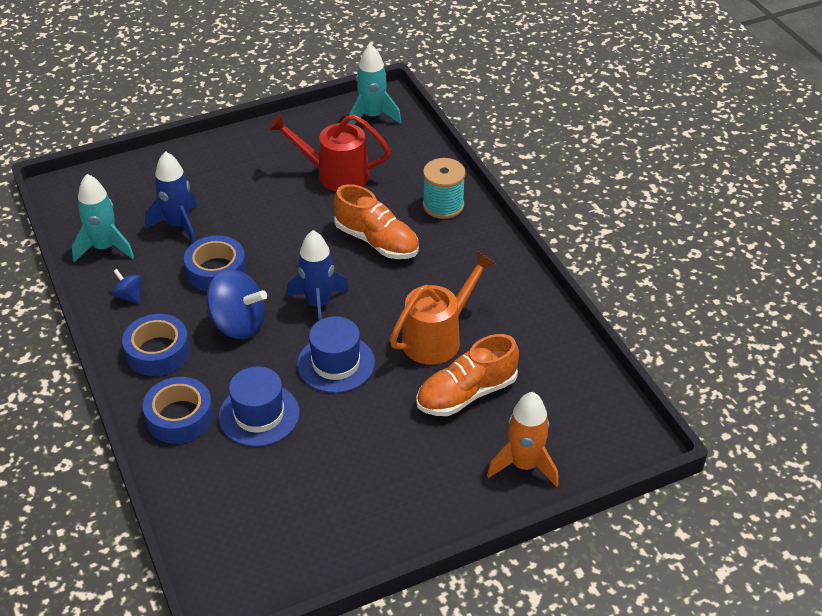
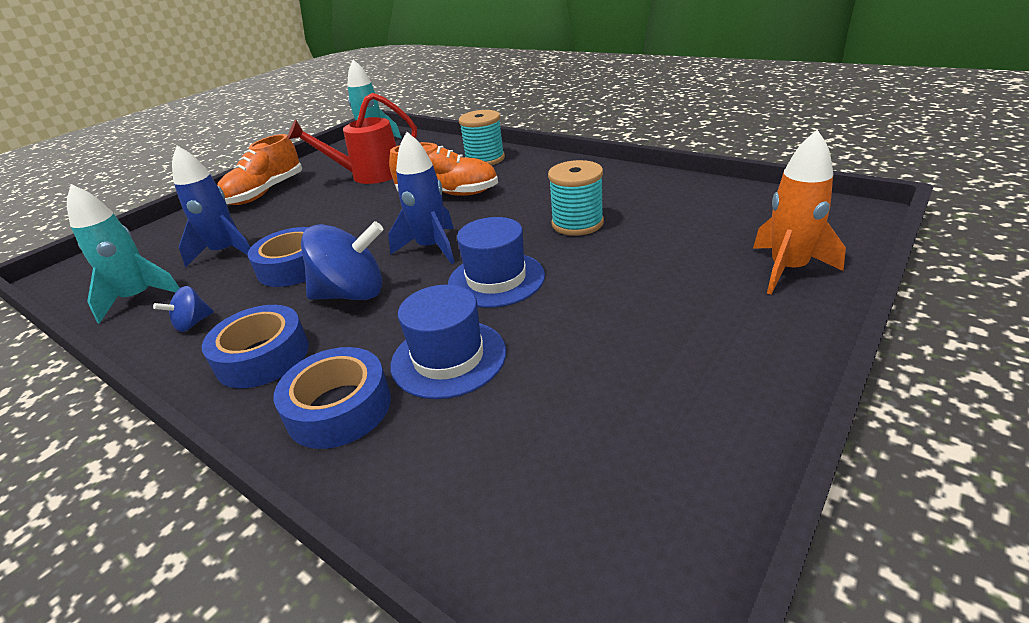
camera: 25 degrees left, 10 degrees down
blue spinning top [112,269,142,303] -> blue spinning top turned 60 degrees counterclockwise [153,286,214,332]
orange watering can [390,251,496,365] -> turquoise spool [548,160,604,236]
orange shoe [416,334,519,416] -> orange shoe moved to [217,134,302,205]

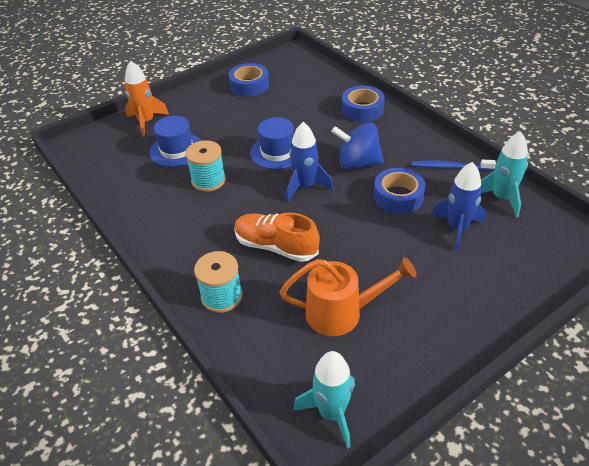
camera: 165 degrees left, 10 degrees up
blue spinning top [153,286,214,332] -> blue toothbrush [412,160,496,170]
blue tape [202,305,309,388] -> blue tape moved to [228,63,269,97]
orange shoe [217,134,302,205] -> none
red watering can [287,93,417,184] -> orange watering can [280,257,417,336]
blue hat [390,285,506,399] -> blue hat moved to [150,116,201,167]

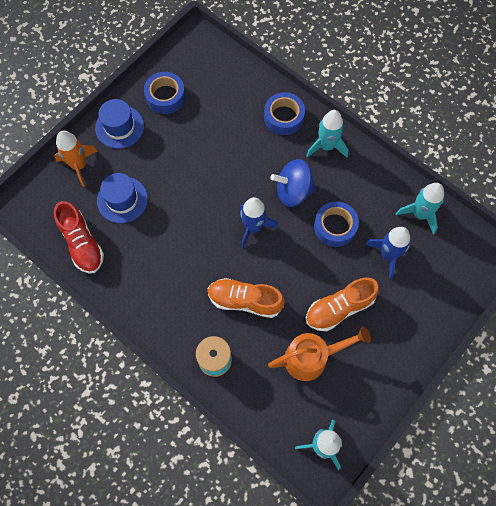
camera: 15 degrees left, 25 degrees up
turquoise spool [185,140,226,192] -> none
blue hat [250,117,294,170] -> blue hat moved to [95,99,144,149]
blue toothbrush [412,160,496,170] -> none
none -> red shoe [54,201,104,273]
none -> turquoise rocket [306,110,348,158]
none -> orange shoe [306,277,379,331]

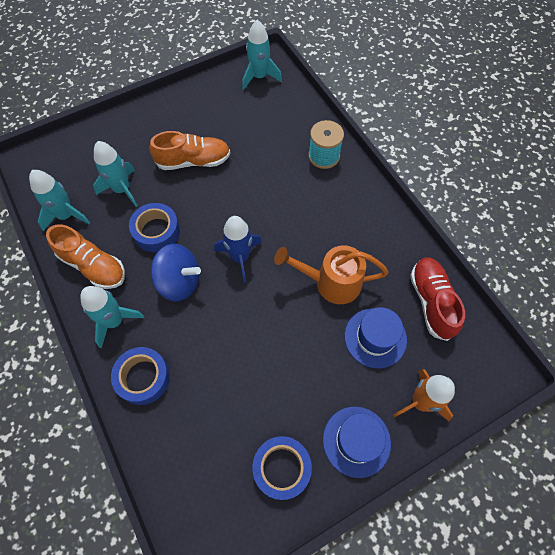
camera: 160 degrees left, 5 degrees down
orange shoe [208,278,285,318] -> orange shoe moved to [46,224,125,289]
orange watering can [268,326,371,381] -> orange watering can moved to [274,245,388,304]
blue rocket [365,227,411,279] -> turquoise rocket [93,141,138,207]

